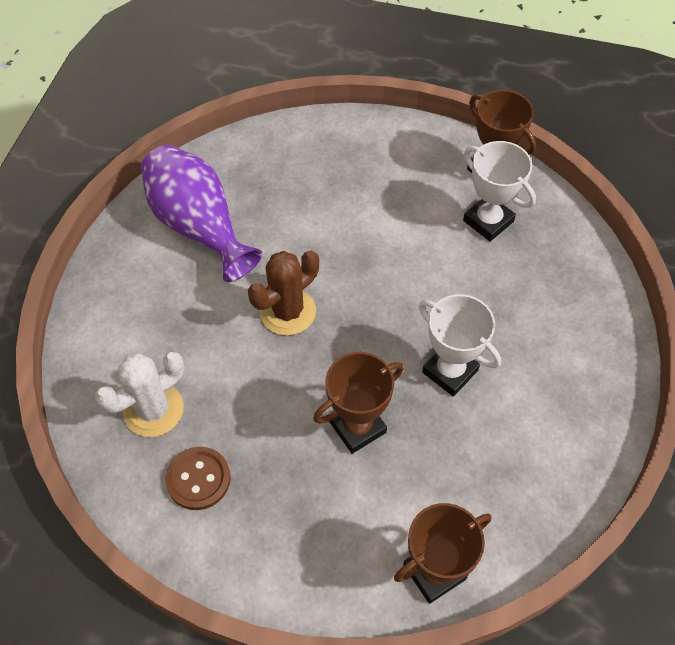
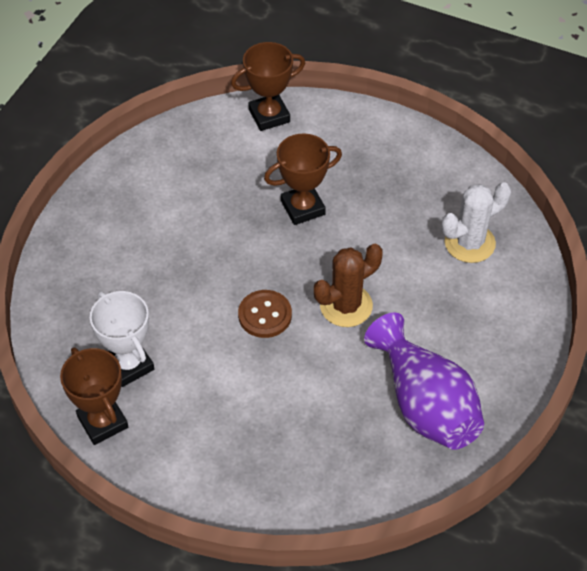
camera: 170 degrees left, 5 degrees down
brown button [165,447,231,510] -> brown button moved to [238,290,292,338]
white trophy [419,294,501,397] -> none

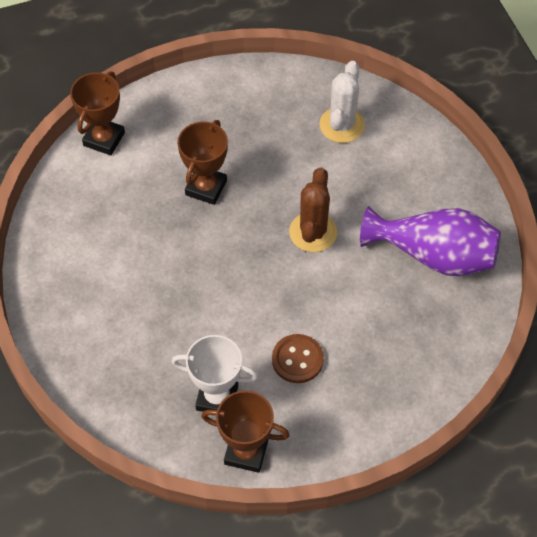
camera: 45 degrees left, 5 degrees up
brown button [238,290,292,338] -> brown button moved to [272,334,324,383]

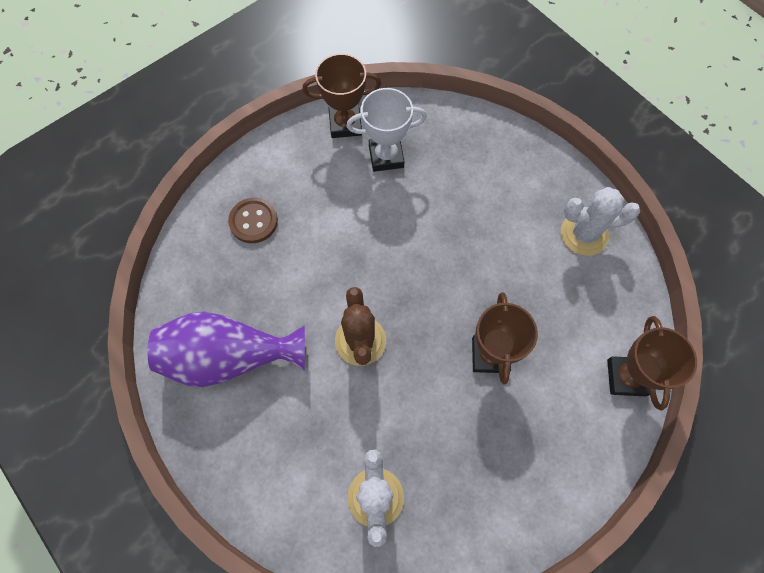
camera: 160 degrees right, 10 degrees up
brown button [272,334,324,383] -> brown button moved to [228,198,278,243]
none -> white cactus [561,187,640,256]

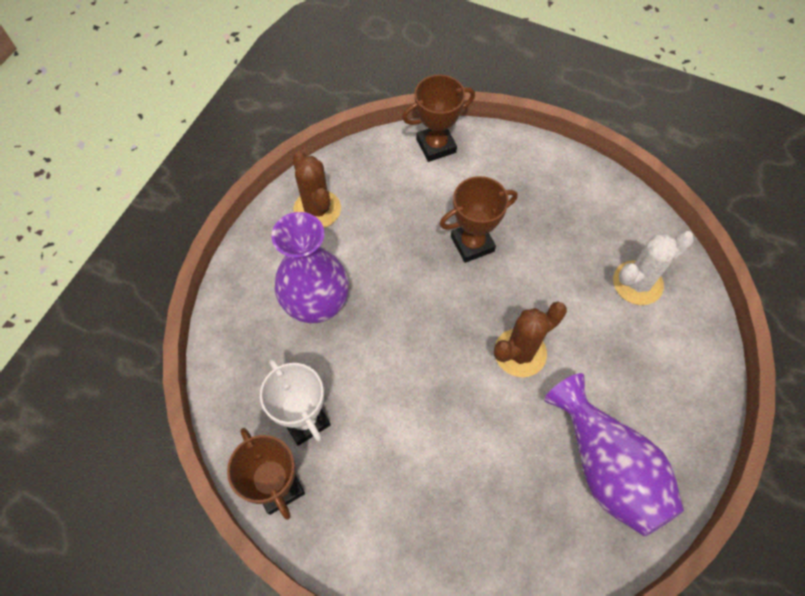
camera: 115 degrees left, 5 degrees down
brown button [228,198,278,243] -> none
white cactus [561,187,640,256] -> brown cactus [293,151,341,228]
none -> purple vase [271,212,349,323]

